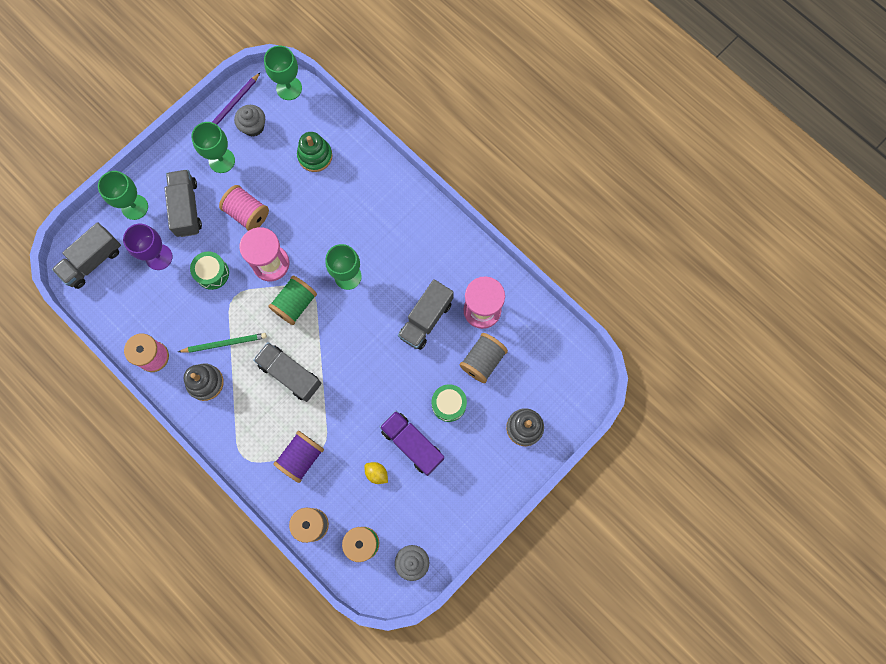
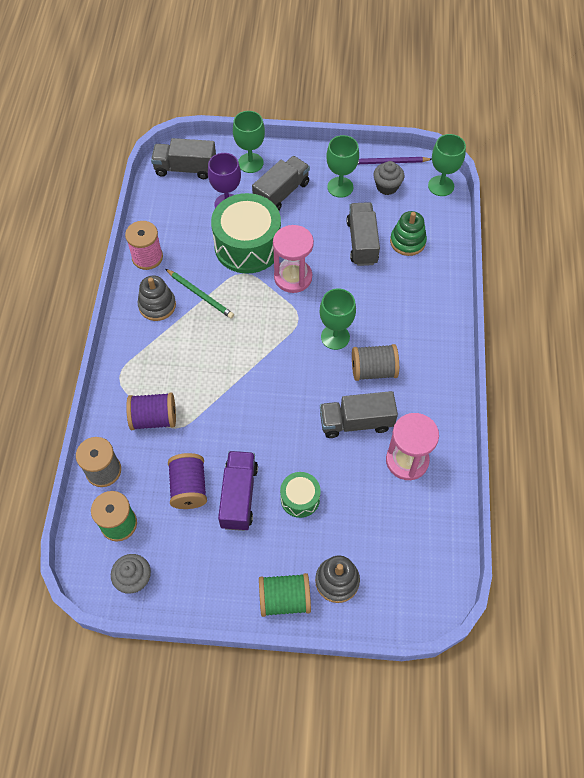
camera: 50 degrees right, 15 degrees down
green drum [190,251,229,290] -> green drum [211,193,281,274], size x2.00
pink spool [219,185,269,231] -> none
grey truck [253,342,322,402] -> grey truck moved to [346,202,380,266]
green spool [268,276,317,325] -> green spool moved to [259,573,311,617]
yellow lemon [365,462,388,484] -> purple spool [168,453,207,509]
grey spool [460,333,508,383] -> grey spool moved to [352,344,399,381]

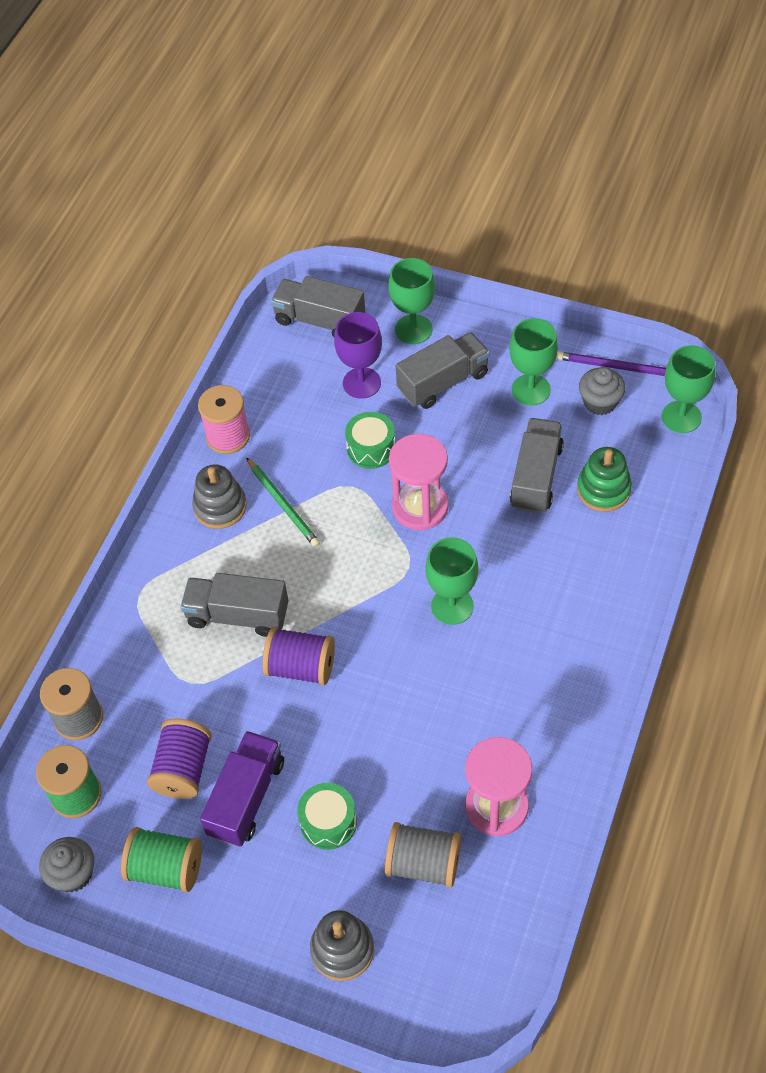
camera: 20 degrees right, 5 degrees down
purple spool [126,392,176,430] -> purple spool moved to [262,627,335,685]
green drum [211,193,281,274] -> green drum [345,412,395,469], size x0.50
green spool [259,573,311,617] -> green spool moved to [121,827,202,892]
grey truck [320,391,398,438] -> grey truck moved to [180,573,289,637]
grey spool [352,344,399,381] -> grey spool moved to [385,822,461,888]

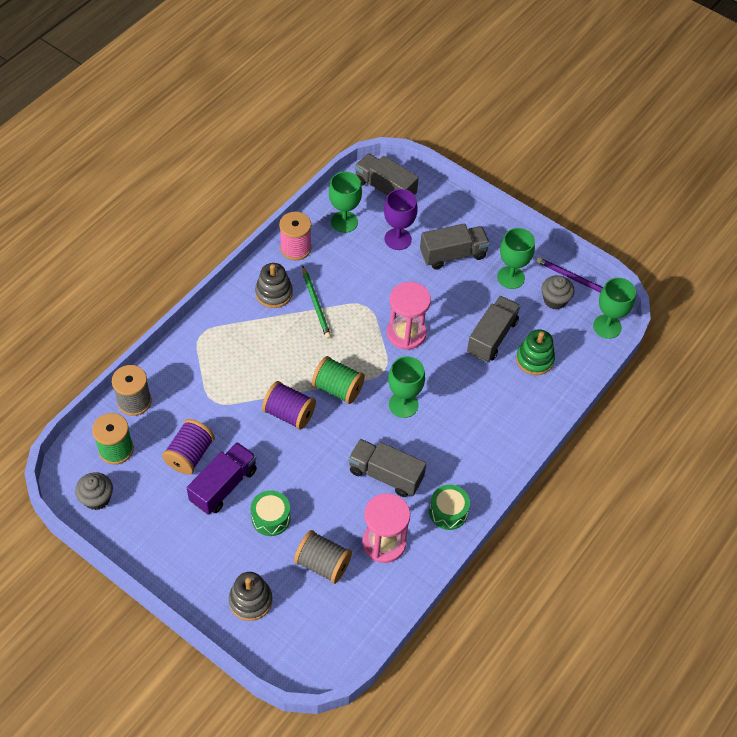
camera: 10 degrees right, 0 degrees up
green spool [121,827,202,892] -> green spool moved to [312,356,365,404]
grey truck [180,573,289,637] -> grey truck moved to [348,439,426,497]
green drum [345,412,395,469] -> green drum moved to [429,485,470,530]
green goblet [388,258,435,344] -> green goblet moved to [329,172,362,233]

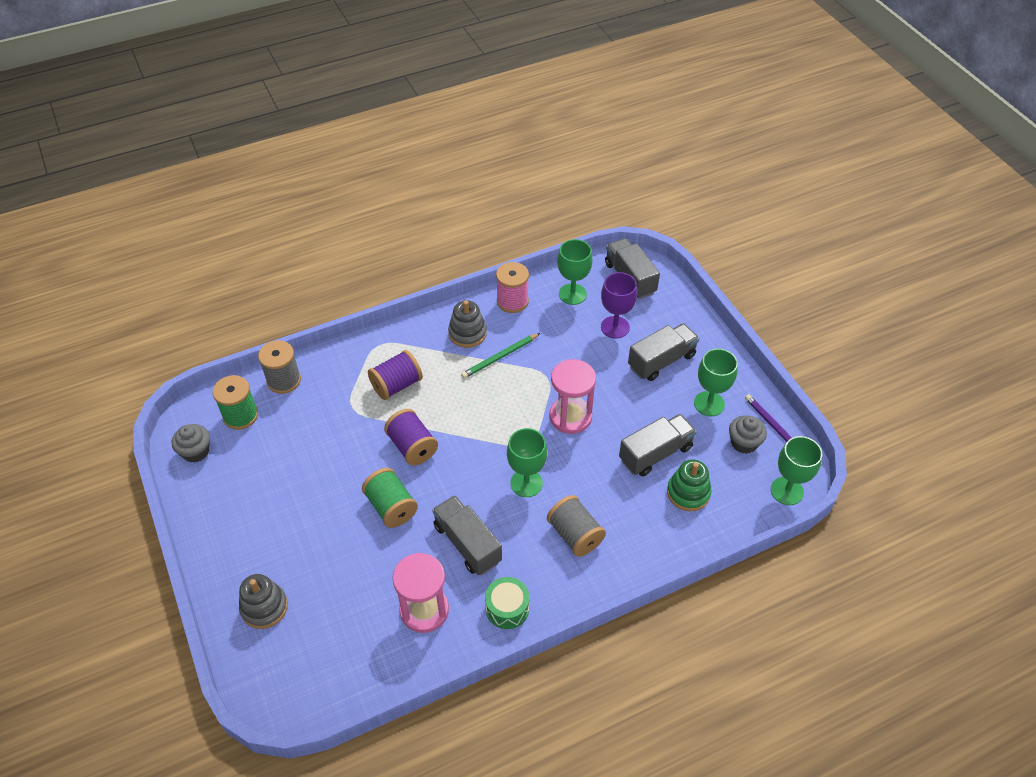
camera: 30 degrees right, 5 degrees down
purple spool [162,419,215,475] -> purple spool moved to [368,350,423,400]
purple truck [187,442,257,515] -> none
green drum [251,490,291,536] -> none
grey spool [294,530,352,584] -> grey spool moved to [547,495,606,557]
green pencil [302,266,331,339] -> green pencil turned 45 degrees clockwise [461,333,540,379]
green spool [312,356,365,404] -> green spool moved to [362,468,418,528]
grey truck [420,224,490,269] -> grey truck turned 45 degrees counterclockwise [628,323,699,381]

